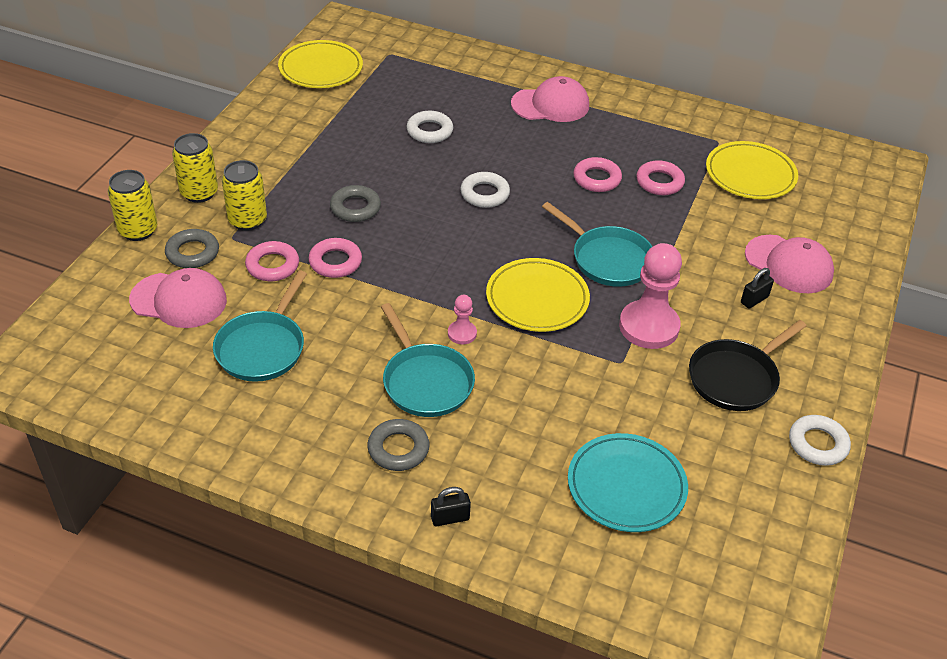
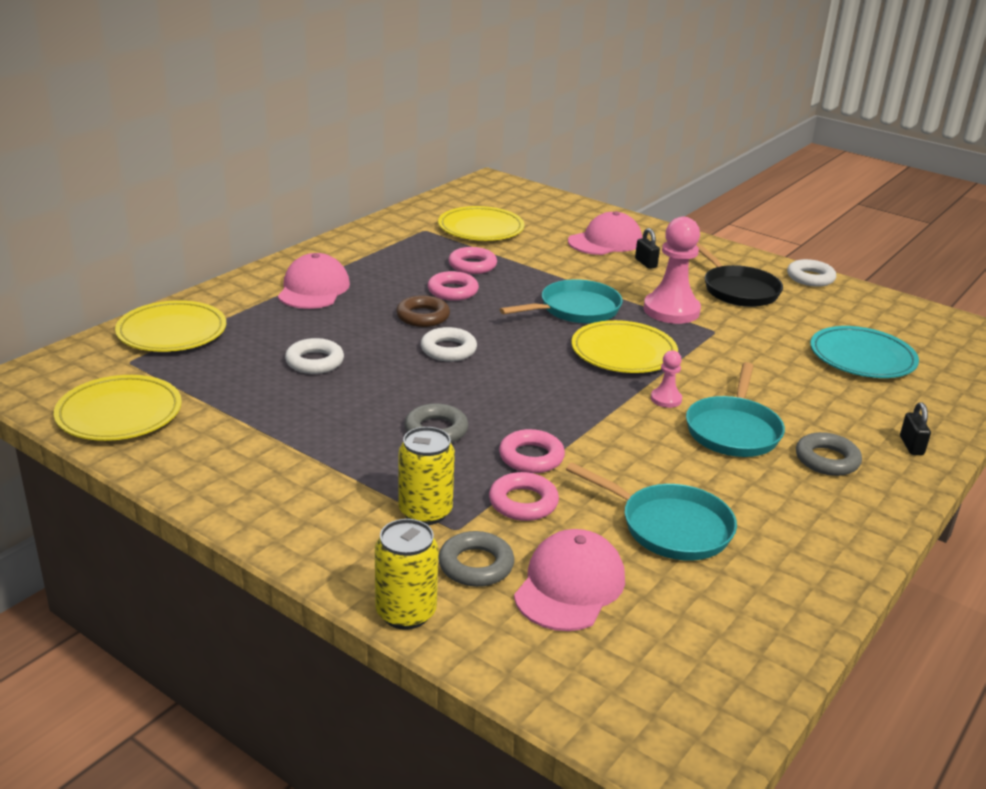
camera: 75 degrees left, 15 degrees down
yellow can [172,133,218,203] -> none
turquoise pan [381,303,475,417] -> turquoise pan turned 120 degrees clockwise [686,362,785,457]
none -> yellow plate [115,300,226,352]
none -> brown ring [396,295,450,327]

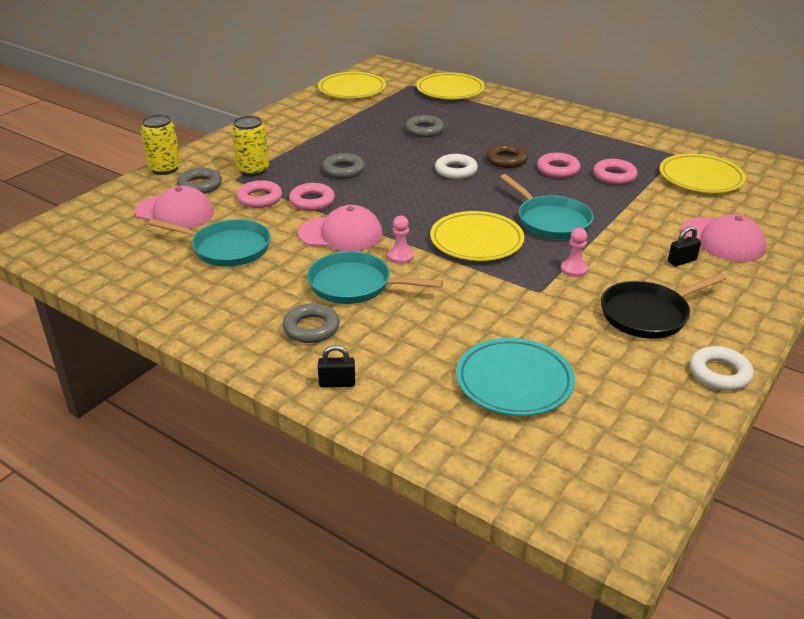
camera: 90 degrees right, 5 degrees up
pink cap [278,253,350,309] -> pink cap moved to [298,205,383,251]
white ring [285,338,344,374] -> grey ring [405,115,444,137]
turquoise pan [566,463,737,561] -> turquoise pan turned 105 degrees counterclockwise [148,219,271,267]
pink pawn [644,217,701,324] -> pink pawn [561,228,588,277], size x0.48

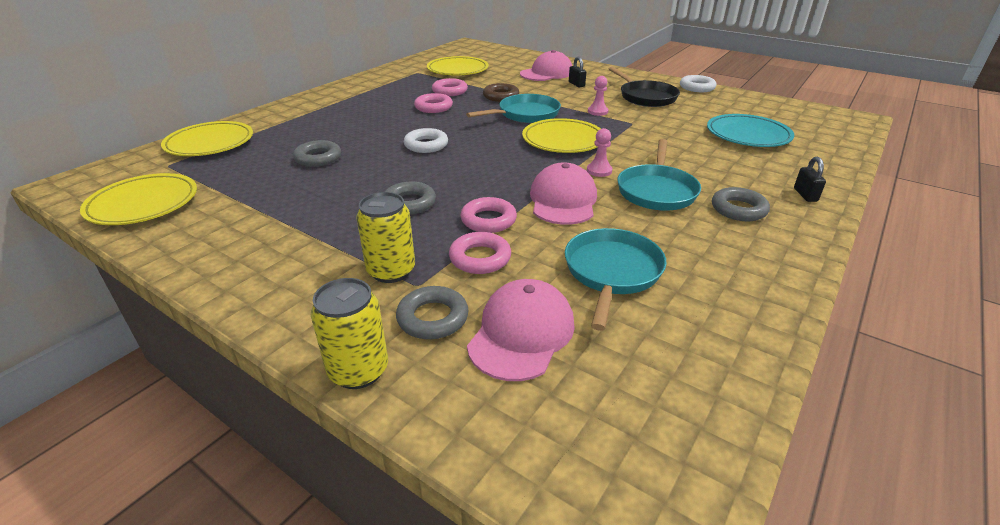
camera: 90 degrees left, 0 degrees up
brown ring [486,144,528,168] -> brown ring moved to [483,83,519,102]

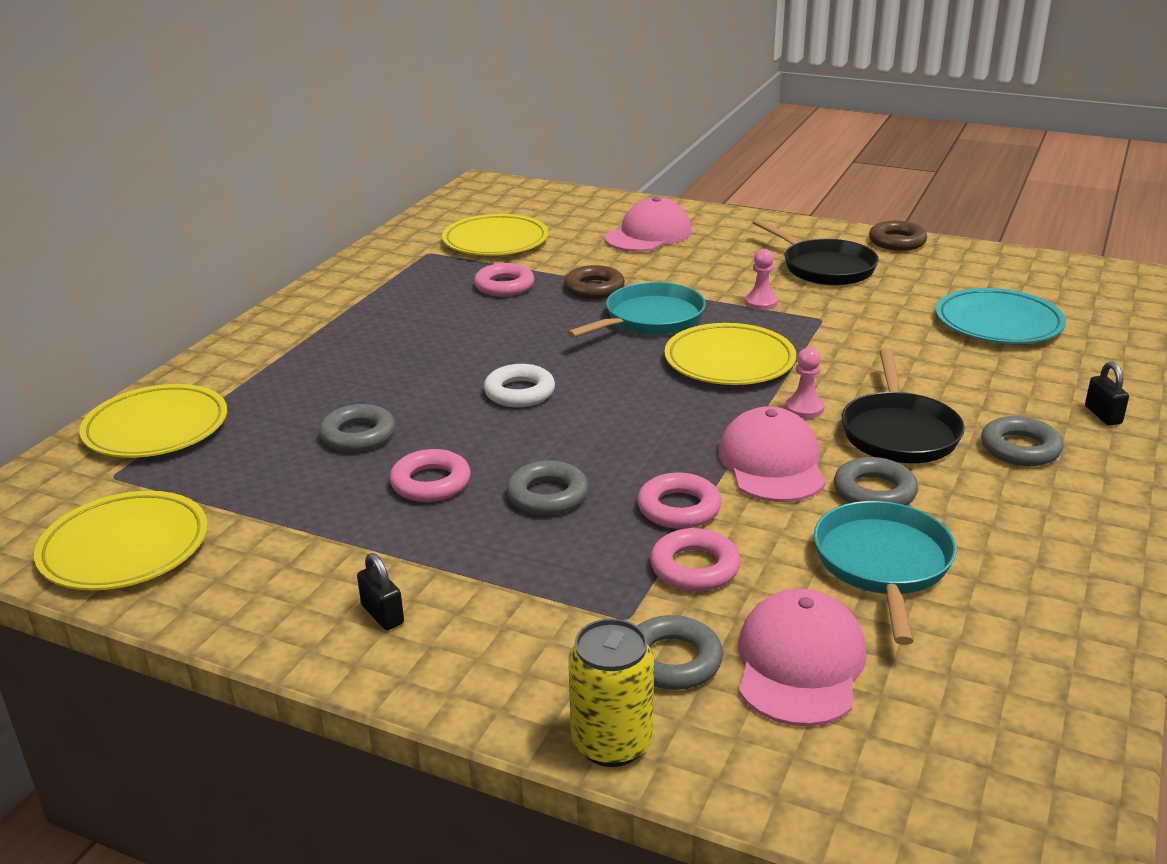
camera: 10 degrees left, 5 degrees down
yellow can [356,192,415,283] -> none
pink ring [414,93,453,113] -> pink ring moved to [390,449,471,502]
black padlock [569,57,586,87] -> black padlock moved to [357,553,404,630]
turquoise pan [617,139,701,210] -> black pan [842,349,965,463]
white ring [680,75,716,92] -> brown ring [869,221,927,251]
none -> grey ring [834,457,918,505]

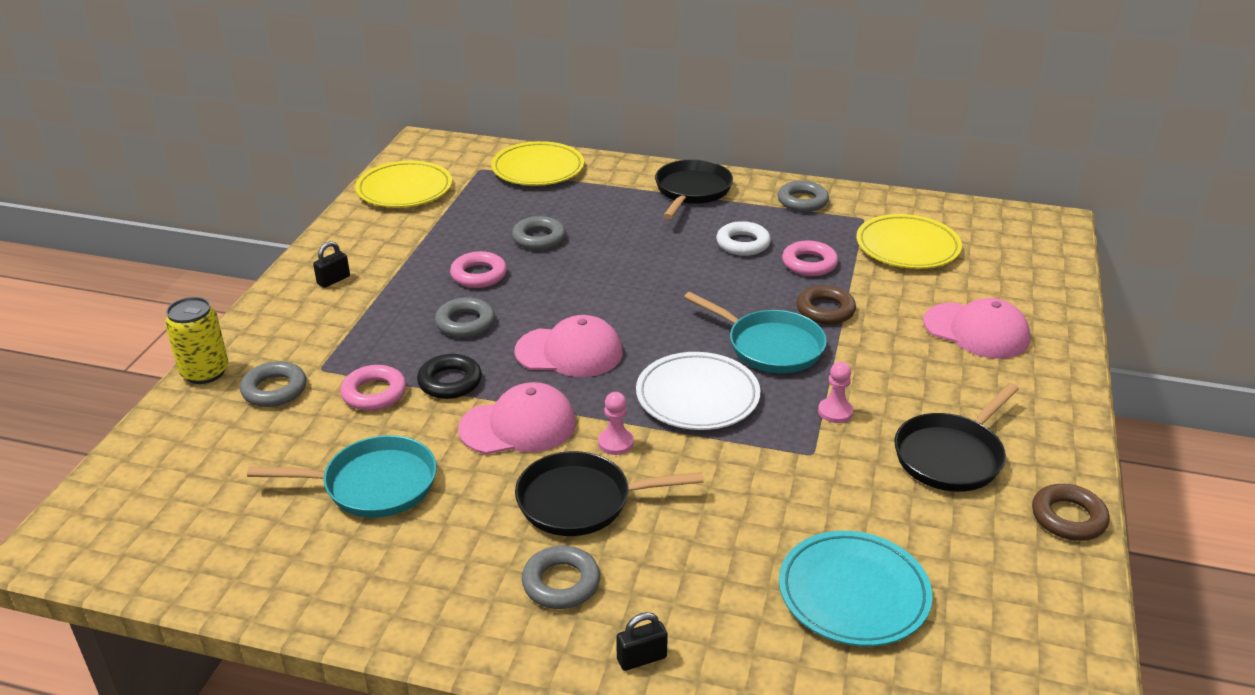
camera: 80 degrees right, 5 degrees up
white ring [484,364,555,407] -> white ring moved to [716,221,771,256]
pink ring [637,473,721,529] -> black ring [417,354,482,399]
yellow plate [664,323,796,385] -> white plate [636,352,760,430]
pink cap [738,589,866,726] -> pink cap moved to [515,315,623,377]
grey ring [834,457,918,505] -> grey ring moved to [778,181,829,212]
none -> black pan [655,159,733,219]

